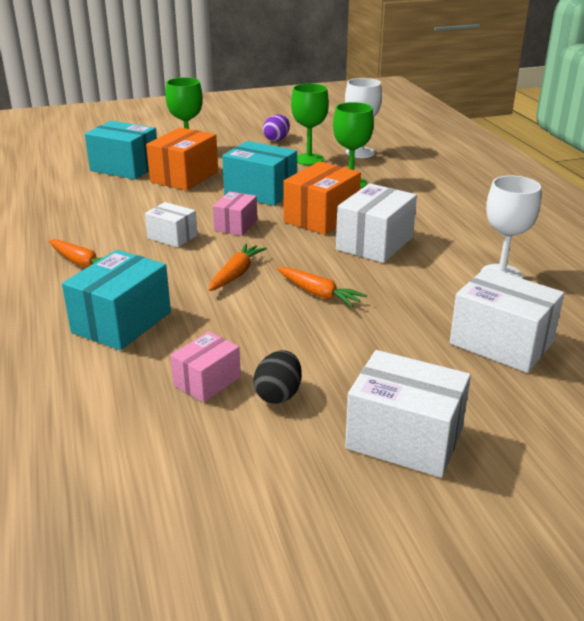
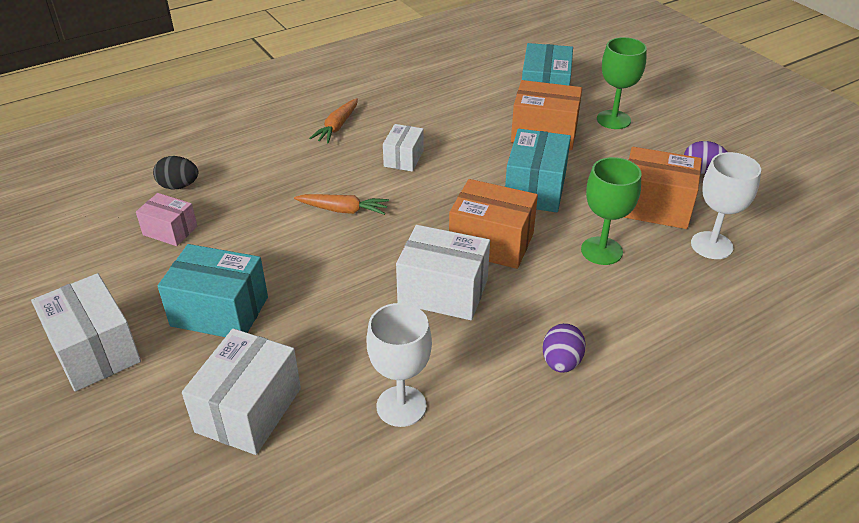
camera: 75 degrees right, 10 degrees up
turquoise box [62,250,171,350] -> turquoise box moved to [158,244,268,337]
pink box [213,192,257,236] -> none
black egg [253,350,302,404] -> black egg moved to [153,156,198,189]
orange carrot [277,267,367,307] -> none
green goblet [291,83,329,165] -> orange box [623,147,702,229]
white box [345,350,471,478] -> white box turned 45 degrees counterclockwise [31,273,141,391]
none -> purple egg [543,323,586,373]

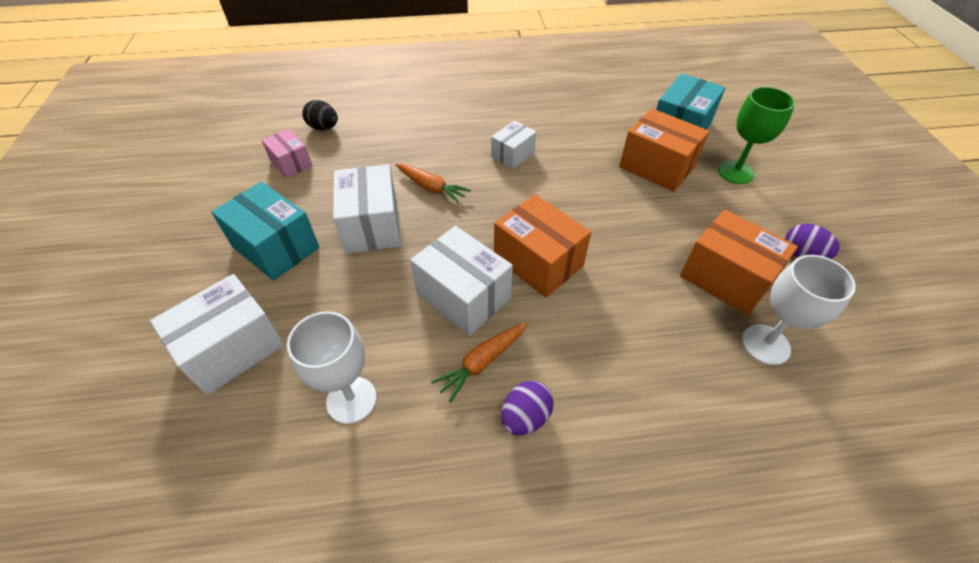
camera: 25 degrees right, 10 degrees up
white box [31,273,141,391] -> white box moved to [333,164,401,254]
orange carrot [309,98,358,143] -> orange carrot moved to [431,322,527,403]
turquoise box [505,129,571,212] -> none
green goblet [581,157,641,265] -> none

